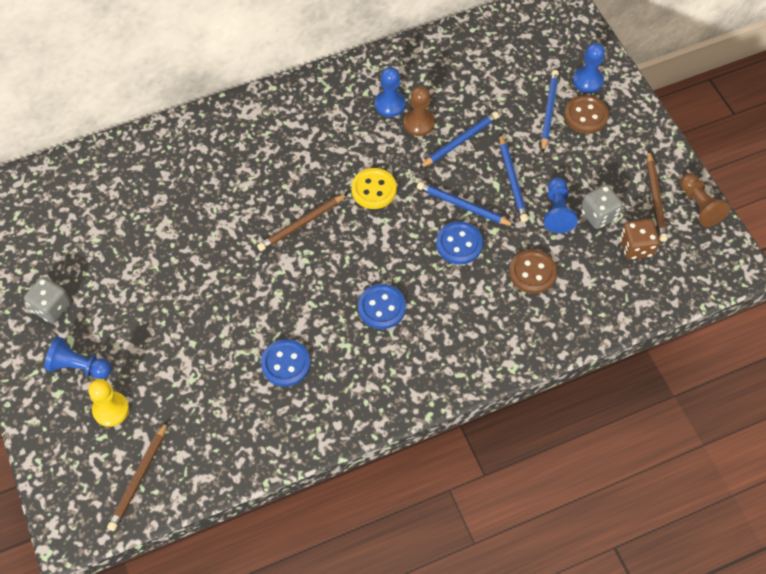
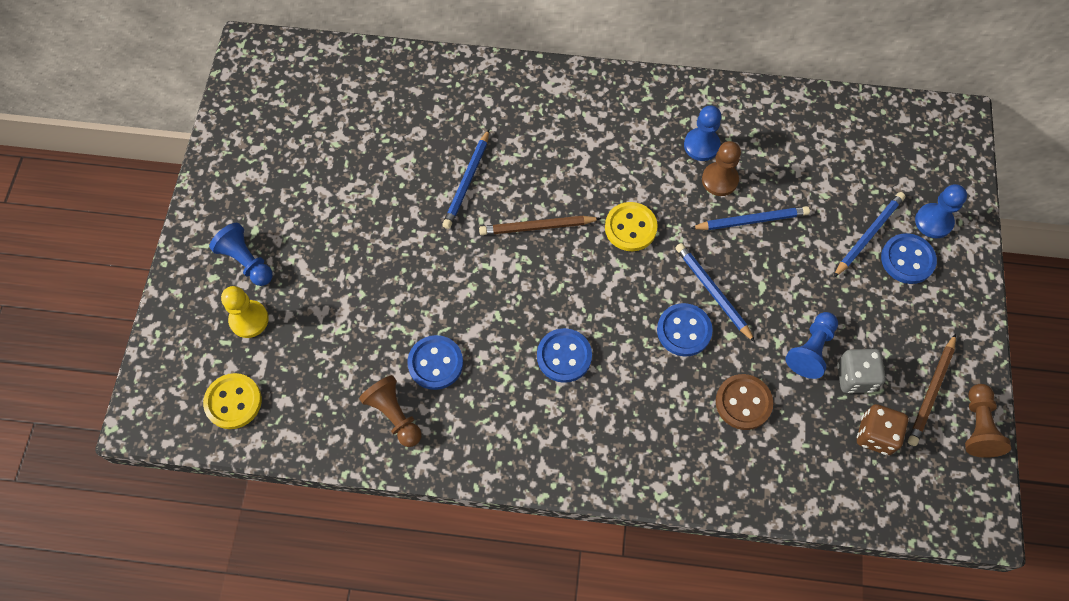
camera: 30 degrees right, 5 degrees up
grey dice [24,277,71,323] -> none
brown pencil [107,421,168,531] -> yellow button [203,373,262,429]
blue pencil [500,134,528,222] -> blue pencil moved to [442,129,489,229]
brown button [564,95,609,134] -> blue button [881,233,937,284]
none -> brown pawn [359,375,422,447]

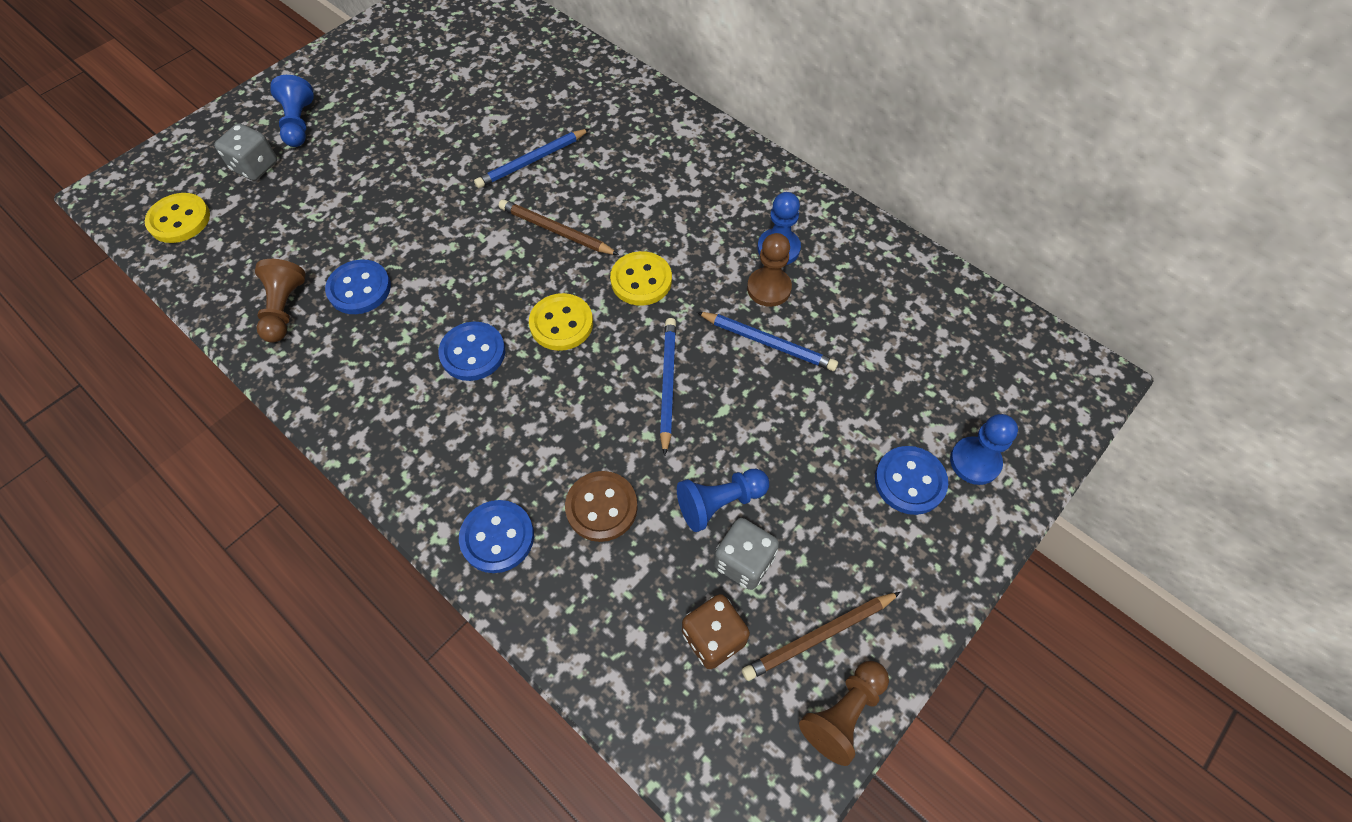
camera: 35 degrees right, 5 degrees down
yellow pawn [221,286,269,338] -> grey dice [214,123,277,181]
blue button [657,303,713,357] -> blue button moved to [459,500,534,573]
blue pencil [833,192,905,278] -> none
none -> yellow button [529,293,593,351]

